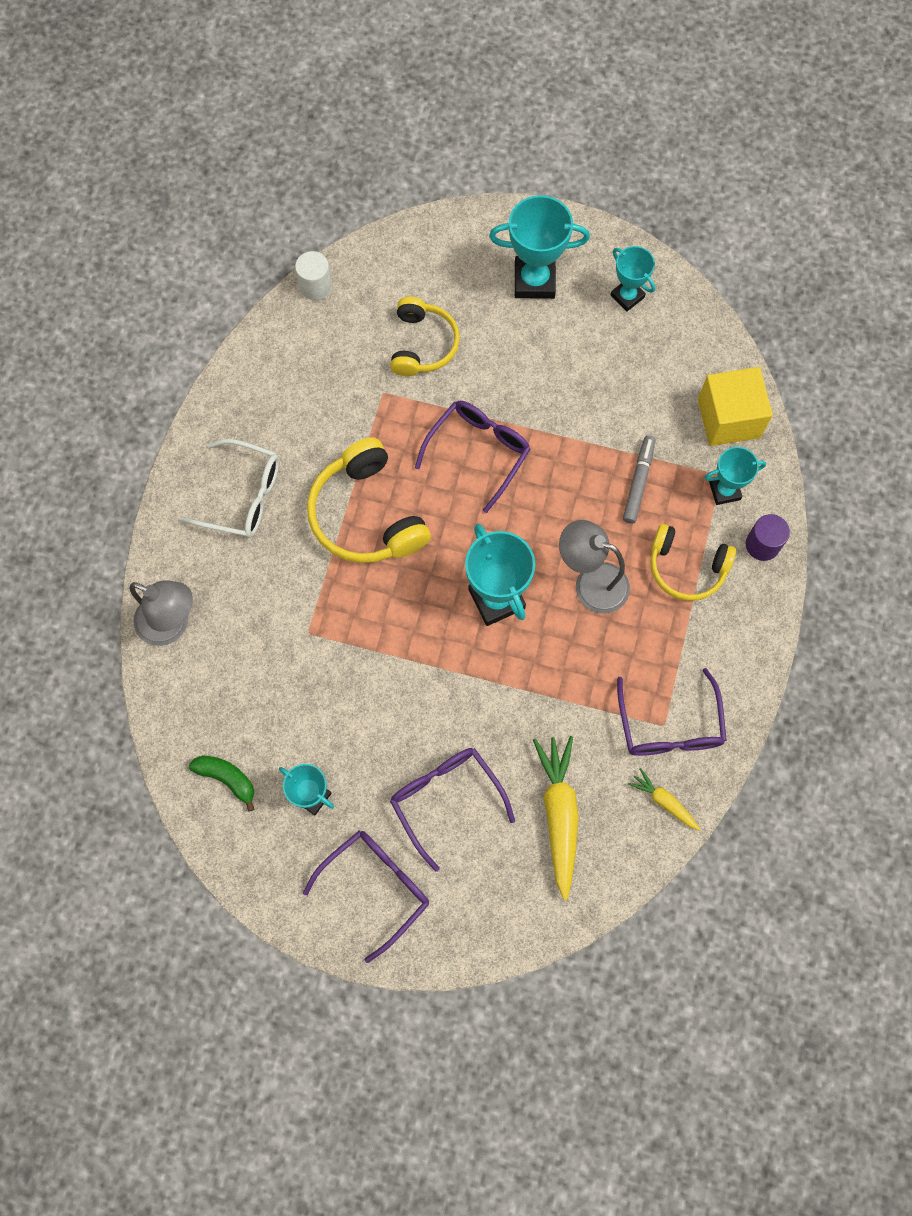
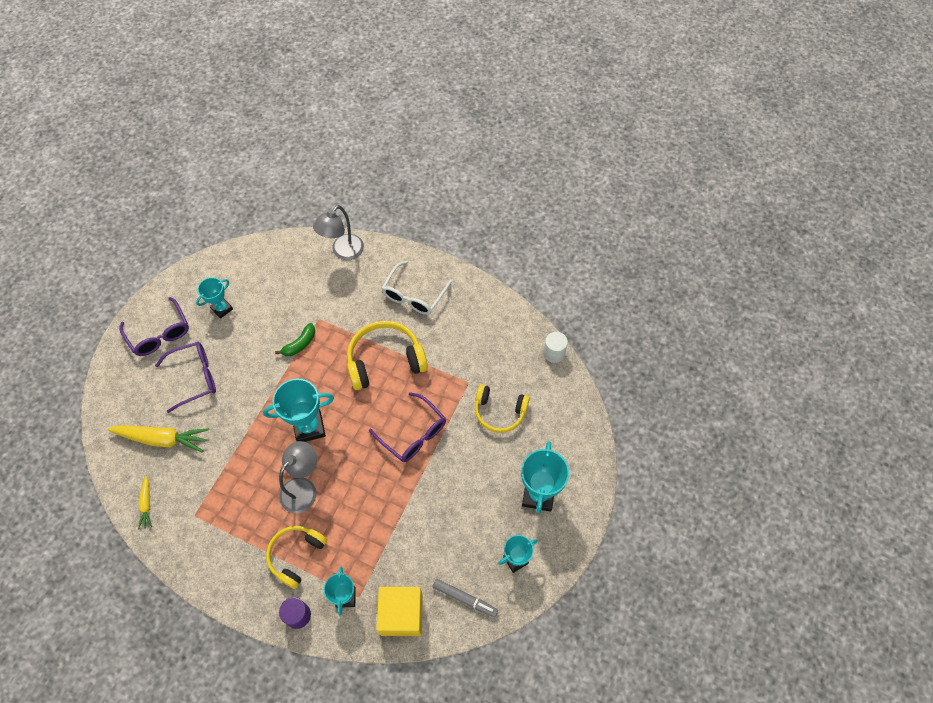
camera: 100 degrees right, 10 degrees down
green banana [189,755,255,812] -> green banana moved to [275,323,315,356]
purple glasses [617,668,727,756] -> none
grey marker [623,436,655,524] -> grey marker moved to [433,579,498,617]
yellow carrot [628,768,700,831] -> yellow carrot turned 120 degrees clockwise [138,476,152,529]

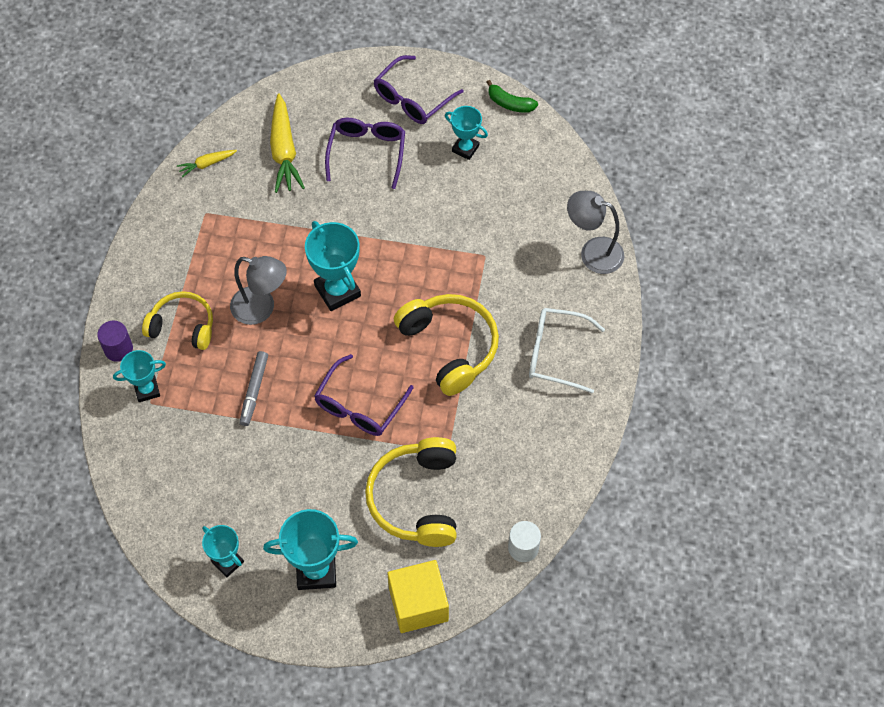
camera: 75 degrees right, 0 degrees up
purple glasses [155,342,216,413] -> purple glasses turned 135 degrees counterclockwise [325,118,405,189]
green banana [275,323,315,356] -> green banana moved to [486,80,538,113]
yellow cube [377,587,423,636] -> yellow cube moved to [387,560,449,633]
grey marker [433,579,498,617] -> grey marker moved to [240,351,268,426]
yellow headphones [475,385,530,433] -> yellow headphones [365,437,457,547], size x1.50

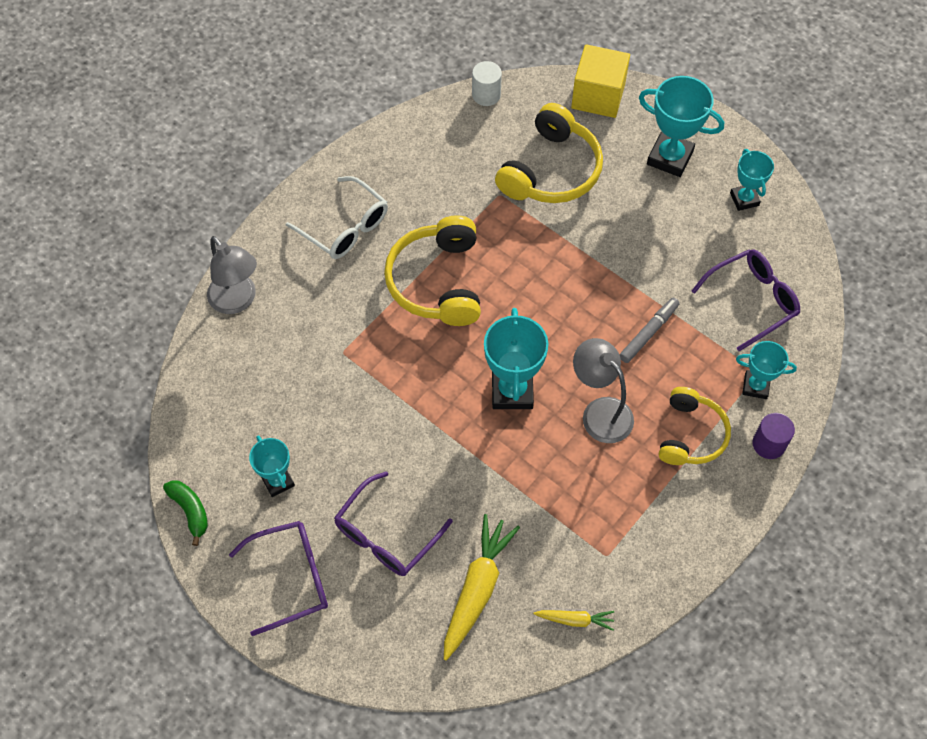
camera: 150 degrees left, 0 degrees up
yellow headphones [142,291,213,350] -> yellow headphones turned 120 degrees counterclockwise [659,387,731,465]
purple glasses [314,354,414,436] -> purple glasses moved to [692,249,800,351]

